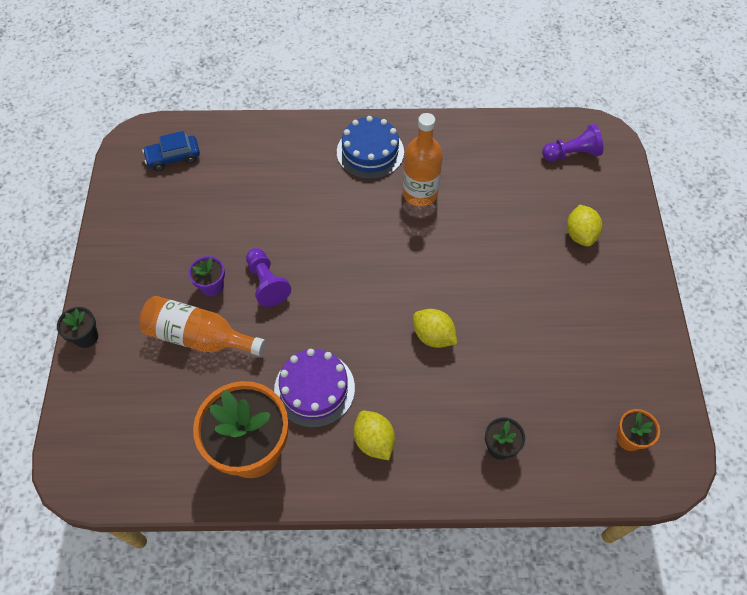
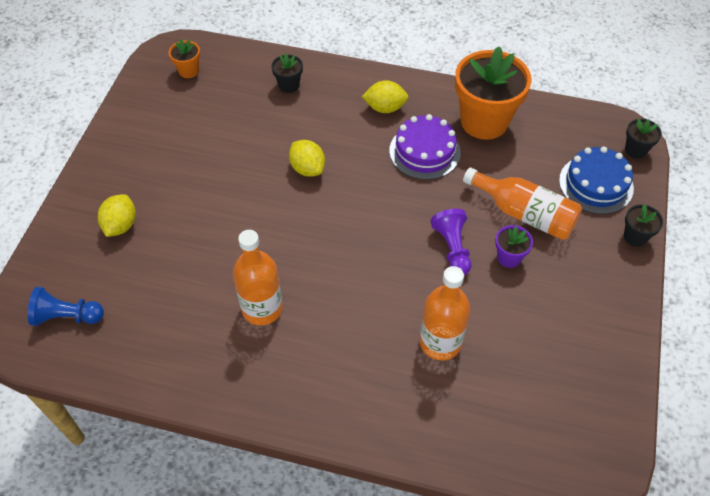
camera: 165 degrees left, 5 degrees down
blue car [142,131,200,171] -> none
blue cake [337,116,404,179] -> blue cake moved to [559,146,634,214]
yellow lemon [354,411,395,460] -> yellow lemon turned 75 degrees counterclockwise [362,80,408,113]
purple pawn [542,124,603,161] -> blue pawn [28,287,104,326]
none -> orange bottle [420,266,470,360]
none -> black flower pot [625,119,662,159]

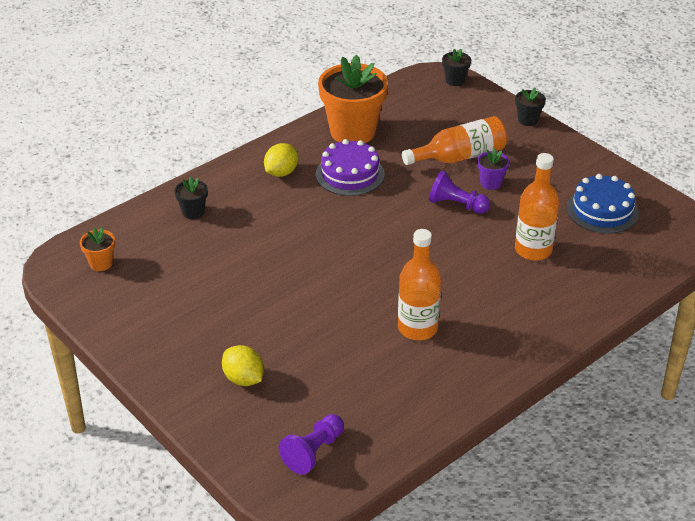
camera: 55 degrees left, 15 degrees down
blue pawn [28,287,104,326] -> purple pawn [279,414,344,475]
yellow lemon [289,140,325,177] -> none
blue cake [559,146,634,214] -> blue cake moved to [566,174,639,234]

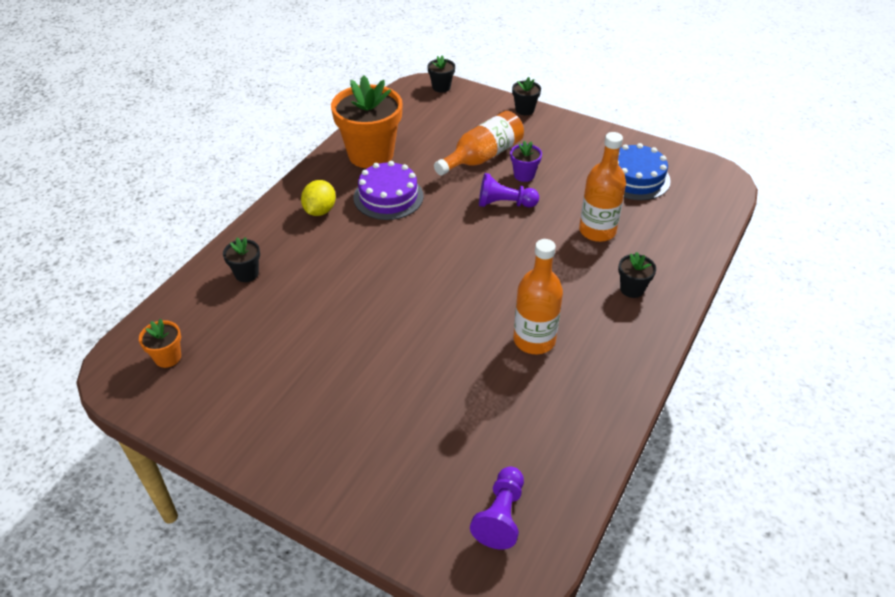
camera: 20 degrees left, 5 degrees up
yellow lemon [222,345,264,386] -> none
none -> black flower pot [618,252,656,298]

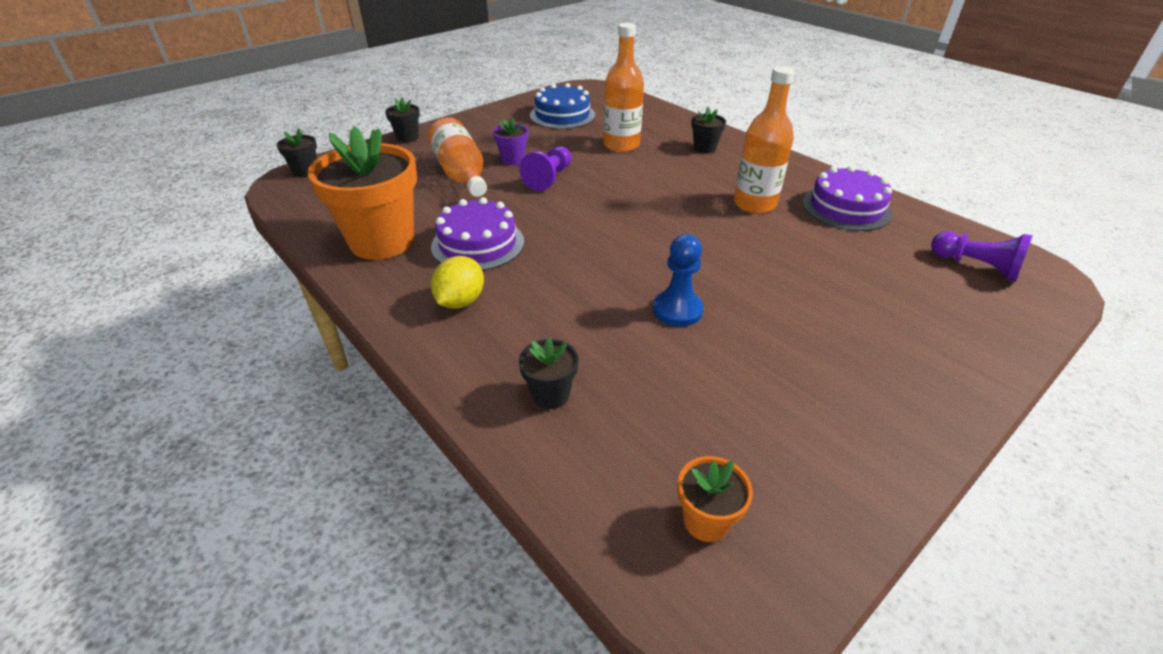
camera: 70 degrees left, 5 degrees down
yellow lemon [301,180,336,216] -> yellow lemon turned 75 degrees clockwise [431,256,484,309]
none -> blue pawn [653,234,704,327]
none -> purple cake [802,166,892,231]

